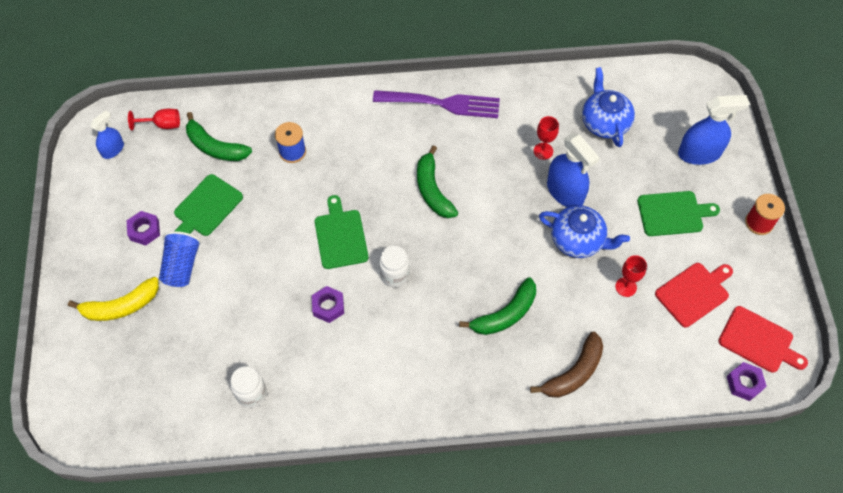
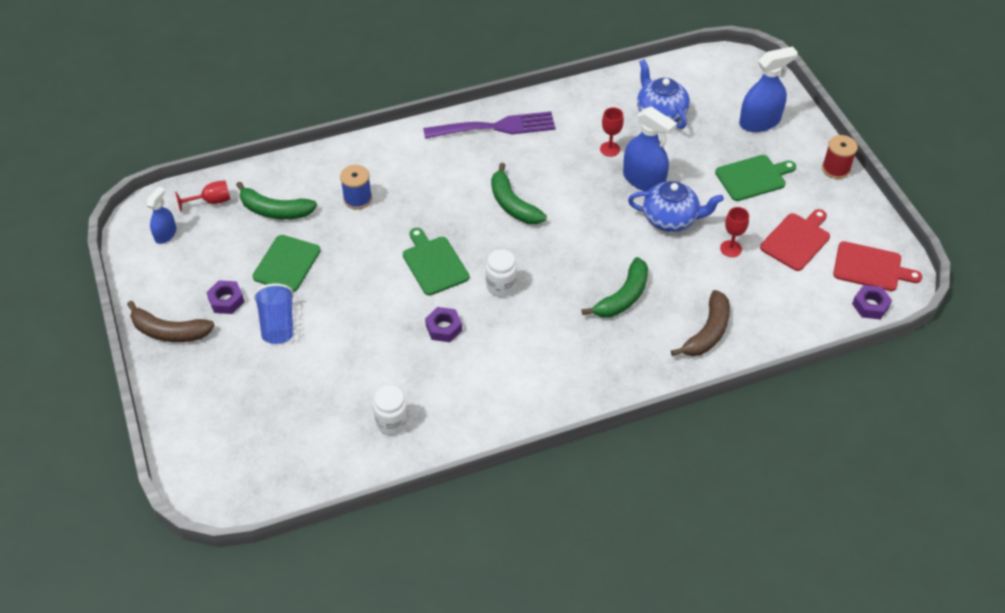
camera: 15 degrees left, 10 degrees down
yellow banana [68,277,159,321] -> none
none -> brown banana [127,301,215,342]

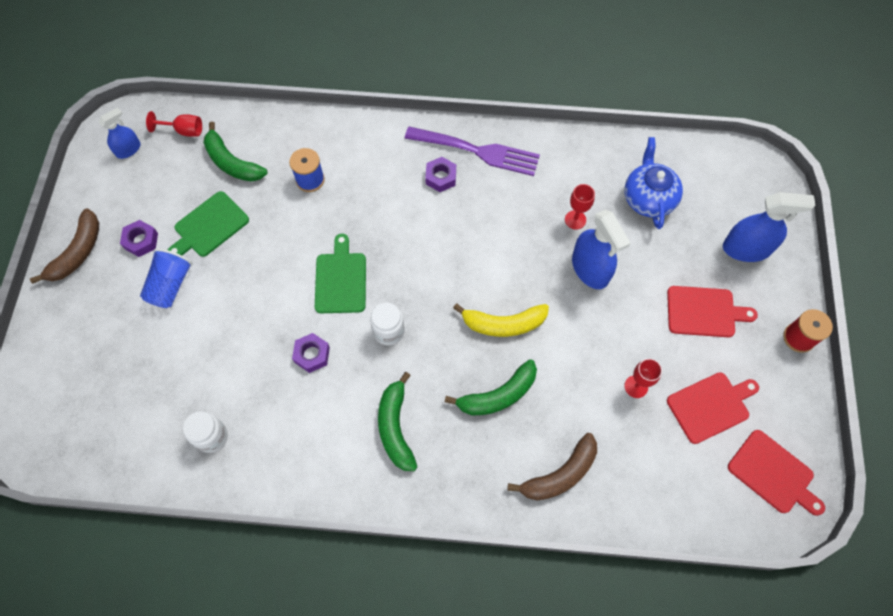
camera: 25 degrees right, 15 degrees up
brown banana [127,301,215,342] -> brown banana turned 105 degrees counterclockwise [30,209,99,284]
green banana [491,163,547,224] -> green banana moved to [378,372,417,471]
blue teapot [628,181,724,232] -> none
green cutting board [715,155,796,201] -> red cutting board [667,286,758,337]
purple nut [852,285,892,319] -> purple nut moved to [425,157,456,192]
none -> yellow banana [453,303,549,337]

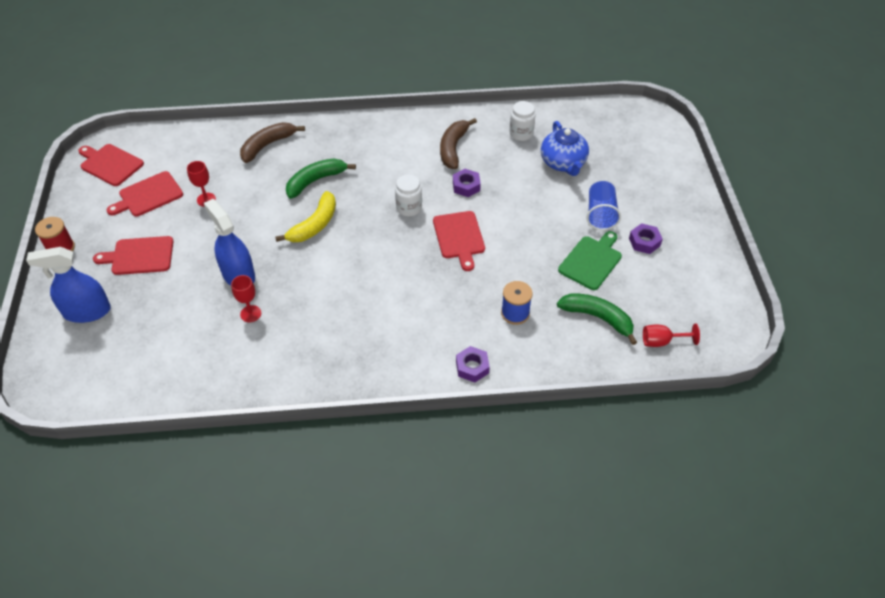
camera: 170 degrees right, 15 degrees down
brown banana [30,209,99,284] -> brown banana moved to [440,118,477,169]
blue spray bottle [99,107,141,159] -> none
green cutting board [315,234,366,313] -> red cutting board [433,211,485,271]
green banana [378,372,417,471] -> none
purple fork [405,127,540,176] -> none
purple nut [425,157,456,192] -> purple nut moved to [456,346,490,382]
yellow banana [453,303,549,337] -> yellow banana turned 135 degrees clockwise [275,191,336,242]
blue teapot [624,137,683,229] -> blue teapot moved to [541,121,589,176]

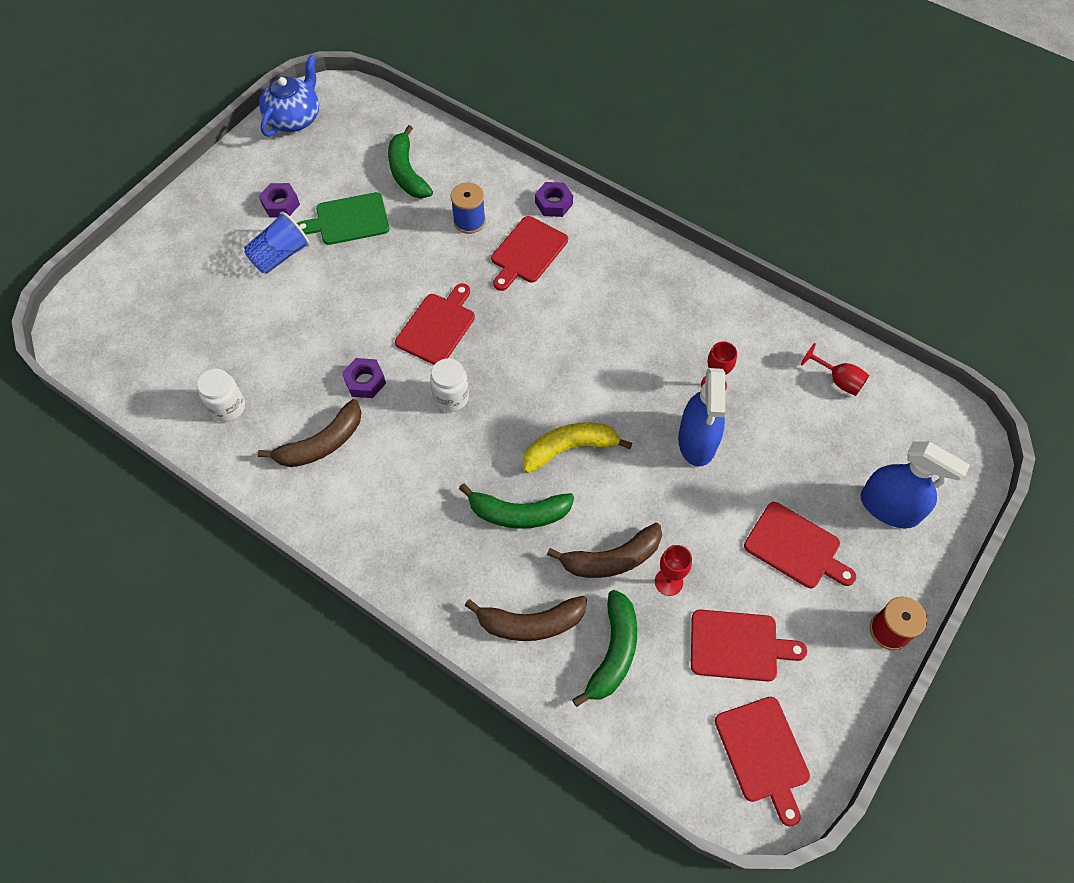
camera: 140 degrees left, 10 degrees up
blue teapot [541,121,589,176] -> blue teapot moved to [259,55,319,137]
red goblet [643,324,700,347] -> red goblet moved to [801,343,869,396]
none -> red cutting board [491,216,568,291]
none -> brown banana [547,523,662,578]
none -> green banana [572,590,637,707]

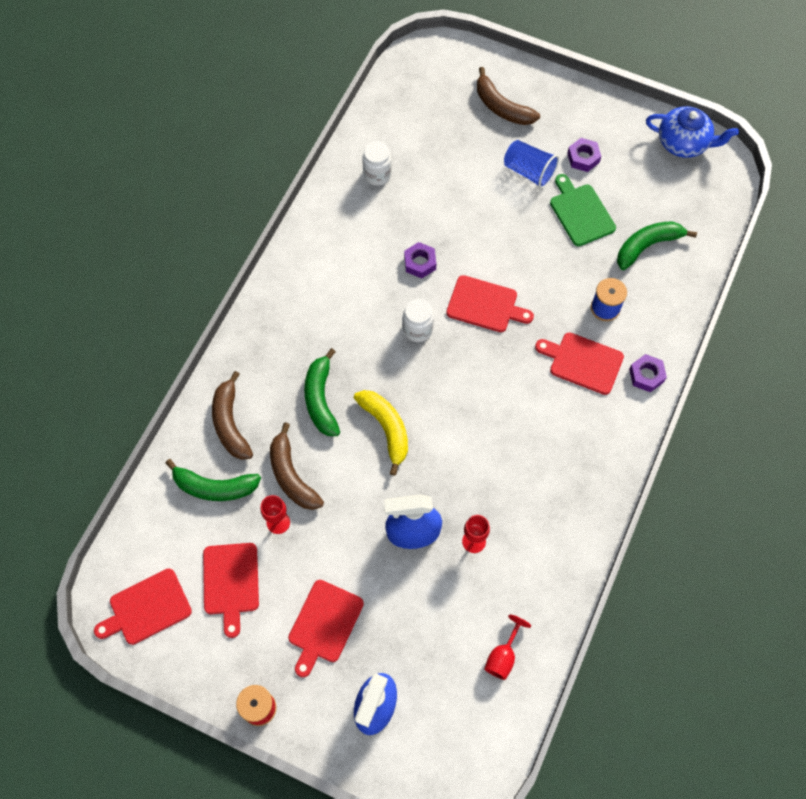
camera: 80 degrees right, 5 degrees up
brown banana [258,399,361,467] -> brown banana moved to [477,67,540,125]

